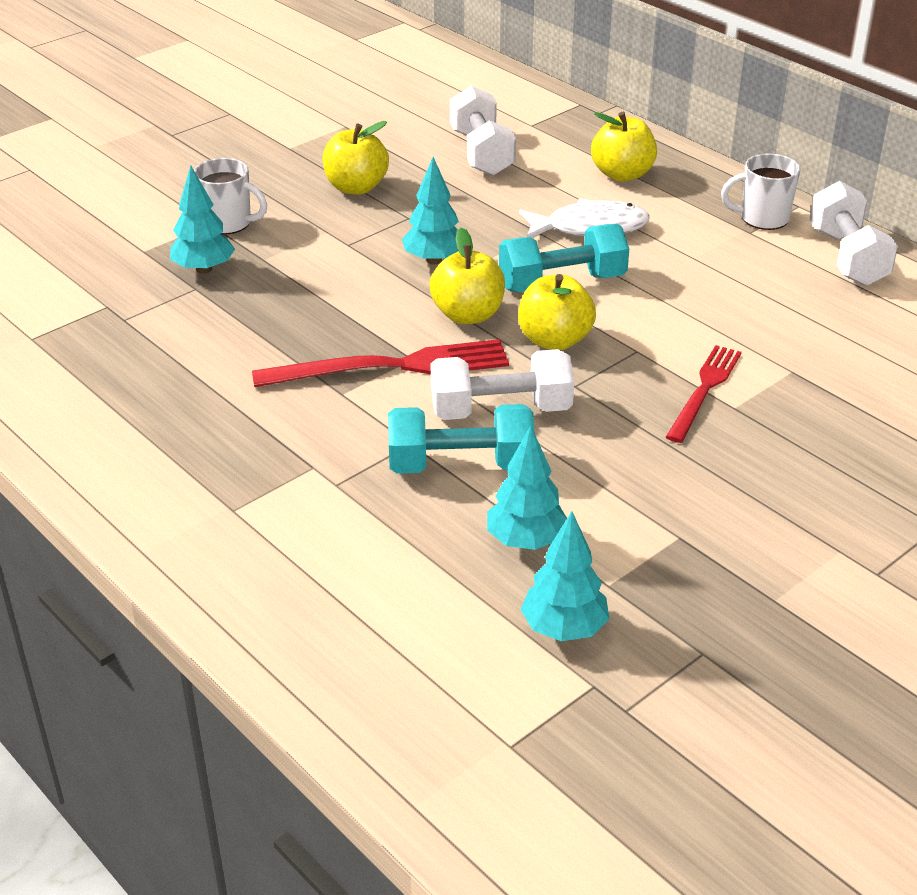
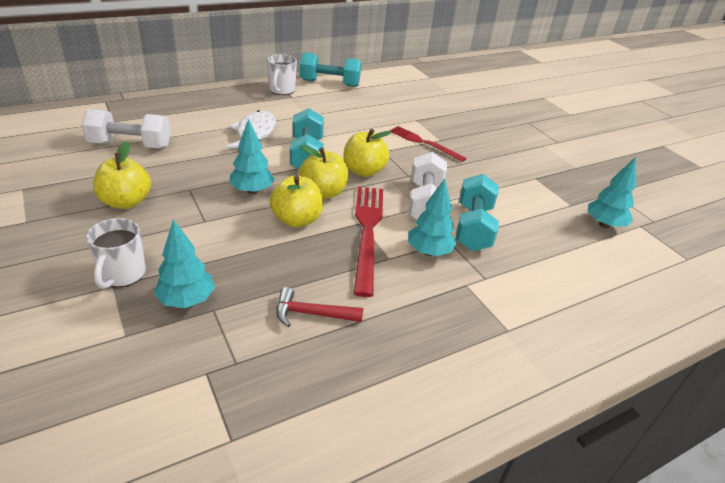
camera: 80 degrees left, 0 degrees up
white mug [194,158,267,234] -> white mug turned 150 degrees clockwise [86,218,146,289]
turquoise tree [487,426,567,550] -> turquoise tree moved to [408,179,457,256]
yellow apple [591,112,657,182] -> yellow apple moved to [270,176,323,228]
white dumbbell [809,181,898,286] -> turquoise dumbbell [300,53,361,87]
none -> red hammer [276,287,363,327]

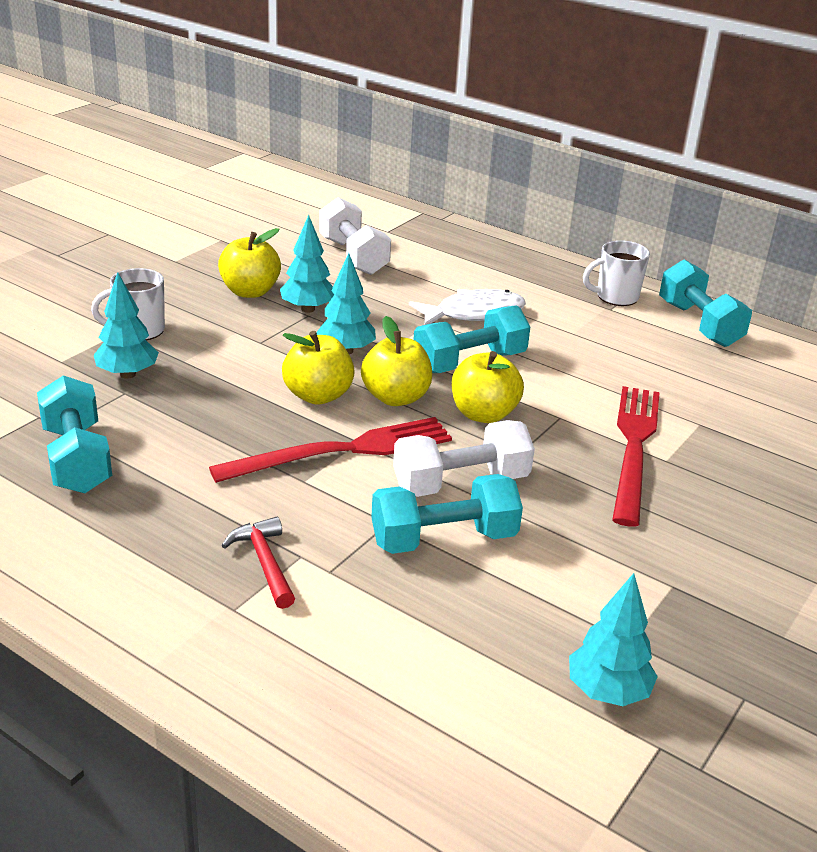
camera: 65 degrees right, 5 degrees down
red hammer [276,287,363,327] -> red hammer moved to [222,517,295,609]
red fork [390,126,467,162] -> red fork [612,386,660,527], size x1.54
turquoise tree [408,179,457,256] -> turquoise tree moved to [280,215,334,313]
none -> turquoise dumbbell [37,375,112,493]

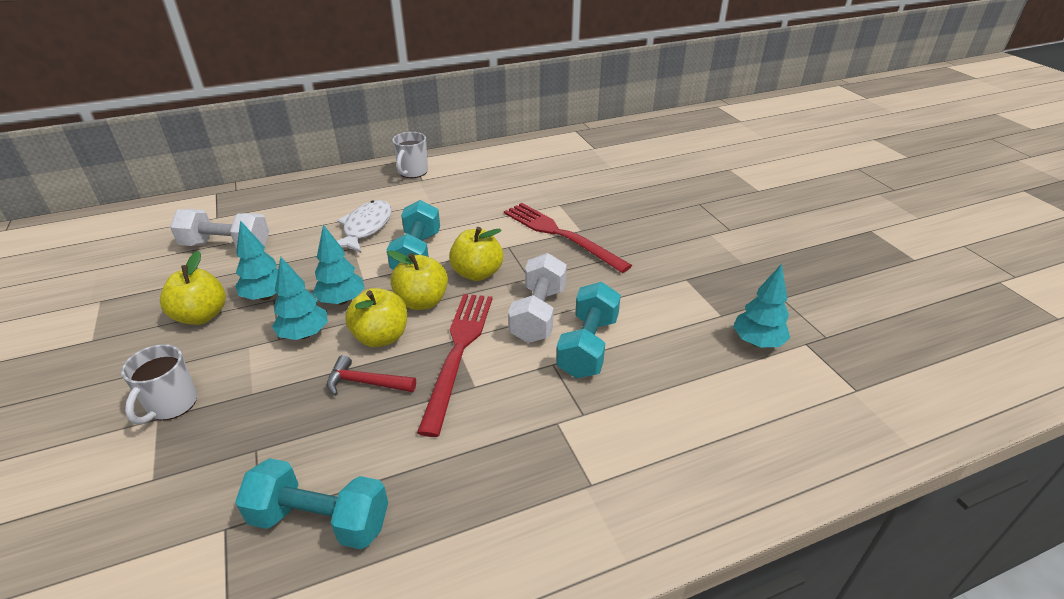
camera: 55 degrees left, 5 degrees up
turquoise tree [94,272,159,379] -> turquoise tree moved to [272,257,328,340]
red hammer [222,517,295,609] -> red hammer moved to [327,355,416,396]
turquoise dumbbell [659,259,752,347] -> none

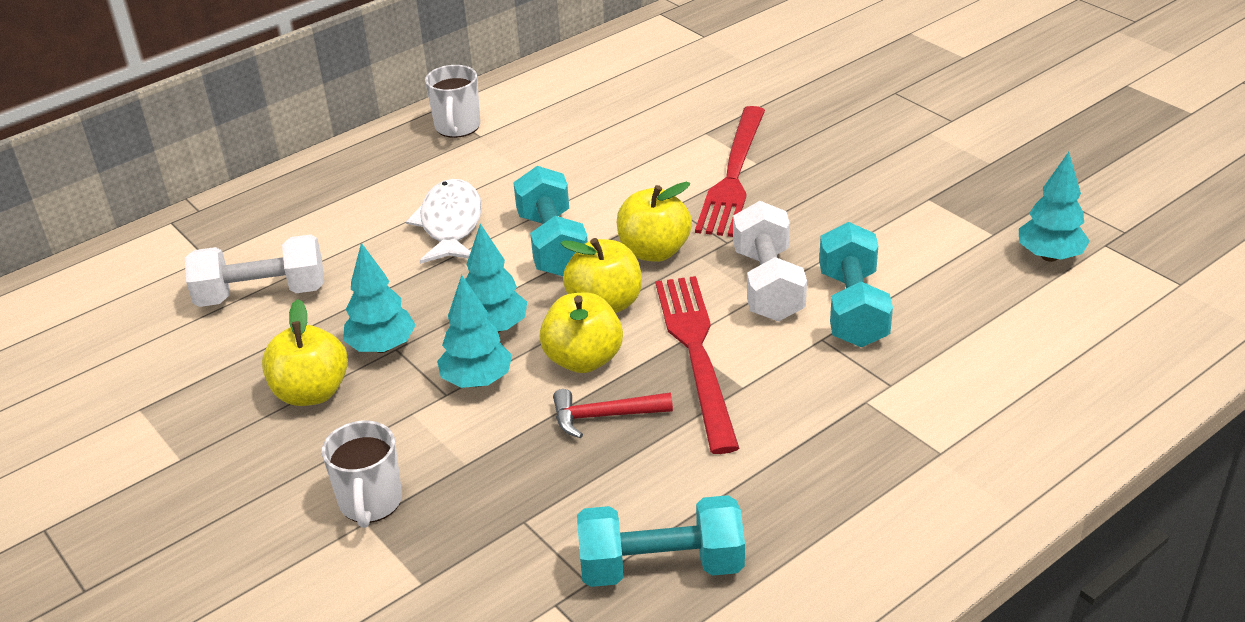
camera: 15 degrees left, 0 degrees up
red fork [504,203,632,273] -> red fork turned 105 degrees counterclockwise [695,106,765,237]

